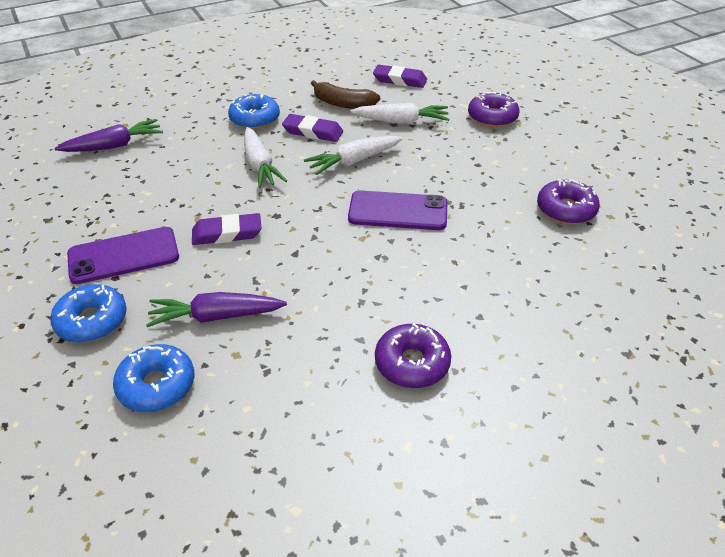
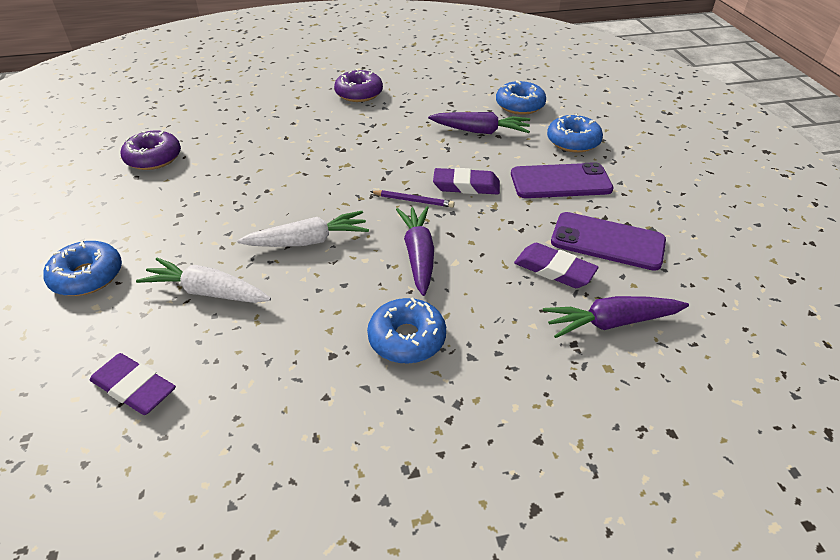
camera: 165 degrees left, 0 degrees up
white carrot [244,127,287,188] -> purple carrot [396,206,434,296]
purple eraser [282,114,343,142] -> purple eraser moved to [514,243,599,288]
brown banana [311,80,380,109] -> none
purple phone [348,190,448,230] -> purple phone moved to [551,212,666,271]
purple donut [468,92,520,127] -> blue donut [43,241,122,296]
none -> purple pencil [370,190,455,208]

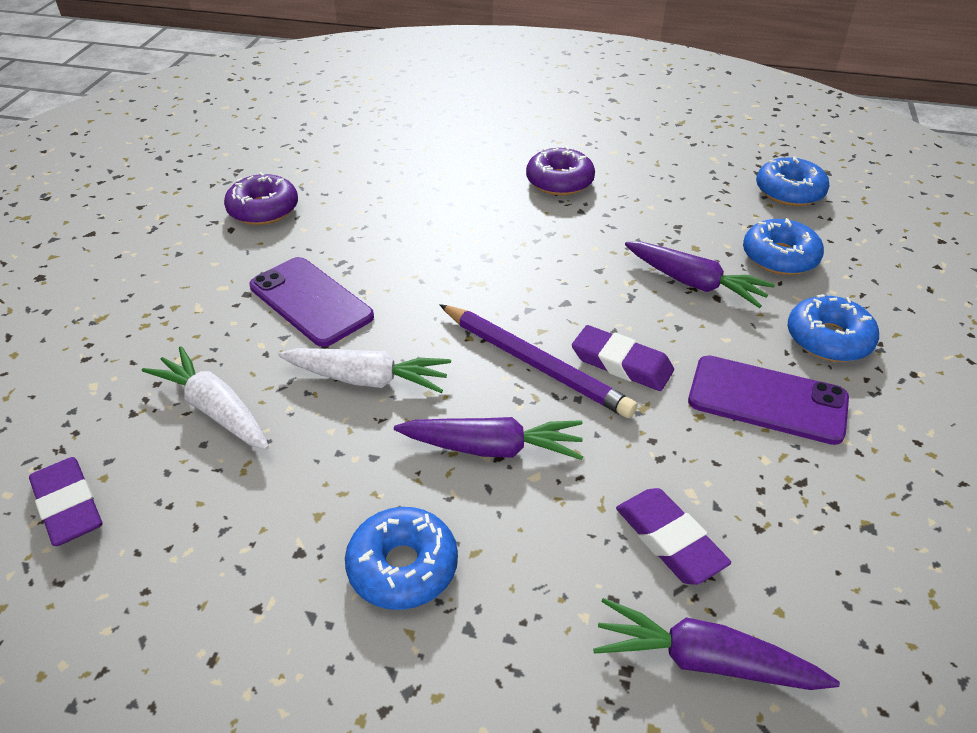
camera: 25 degrees right, 0 degrees up
blue donut [43,241,122,296] -> blue donut moved to [756,156,830,206]
purple pencil [370,190,455,208] -> purple pencil [439,304,637,418], size x1.92
purple carrot [396,206,434,296] -> purple carrot turned 75 degrees clockwise [394,417,583,460]
purple phone [551,212,666,271] -> purple phone moved to [249,257,374,347]

